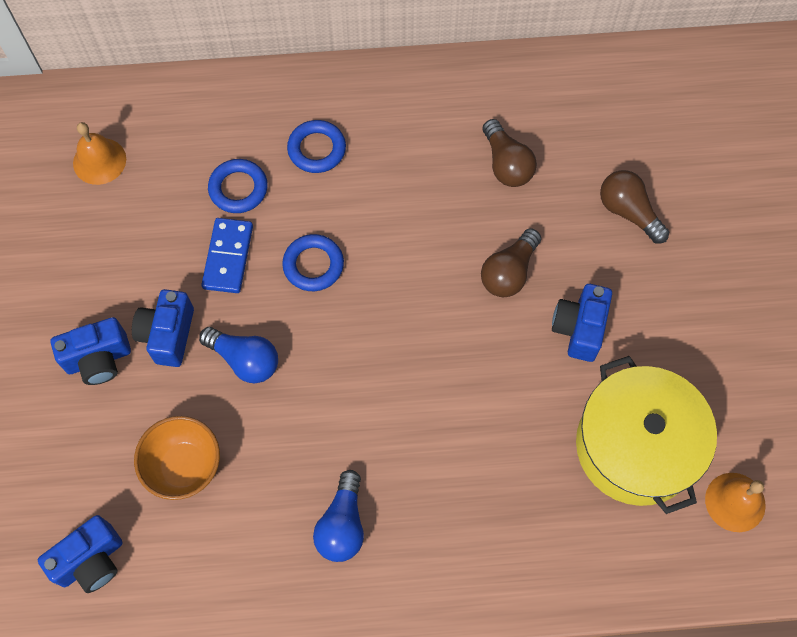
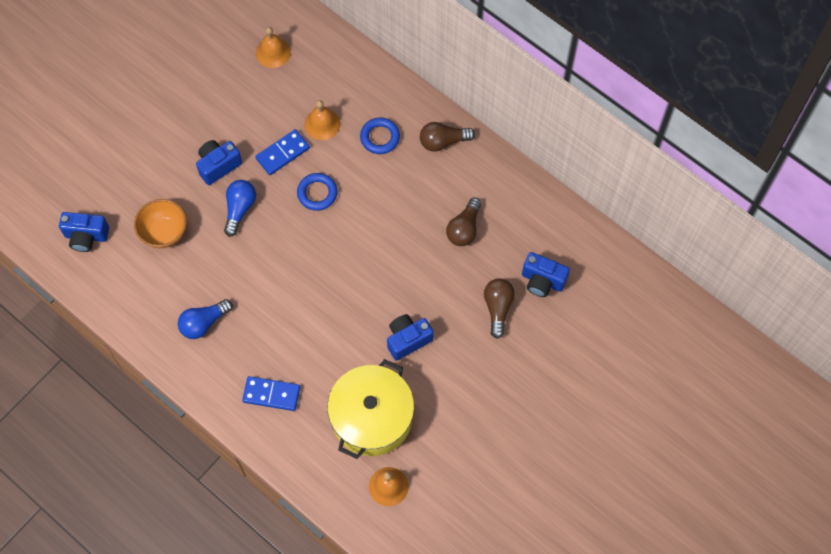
camera: 45 degrees right, 0 degrees up
blue camera [51,317,131,385] -> blue camera moved to [522,252,570,297]
blue light bulb [199,327,278,383] -> blue light bulb turned 150 degrees counterclockwise [224,180,256,237]
blue ring [208,159,268,213] -> orange bell [305,100,340,140]
brown light bulb [481,228,541,297] -> brown light bulb moved to [420,122,475,152]
none -> blue domino [242,376,300,411]

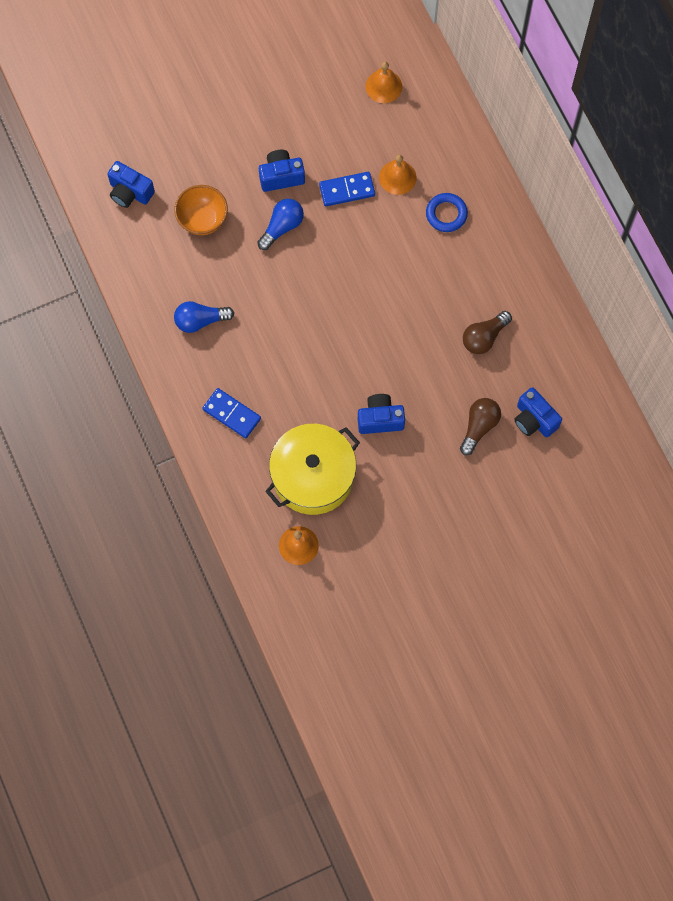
camera: 25 degrees right, 5 degrees up
blue ring [297,173,338,211] -> none
brown light bulb [420,122,475,152] -> none

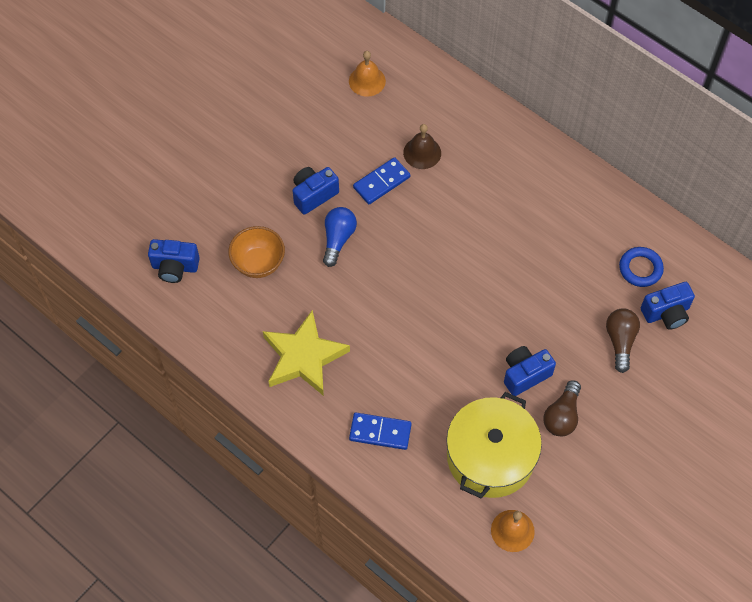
camera: 25 degrees left, 10 degrees down
blue light bulb [174,301,234,333] -> yellow star [263,310,350,396]
orange bell [379,154,416,195] -> brown bell [403,124,441,169]
blue ring [426,193,468,232] -> blue ring moved to [619,247,664,287]
brown light bulb [463,311,512,354] -> brown light bulb moved to [543,380,581,436]
blue camera [514,387,562,437] -> blue camera turned 45 degrees counterclockwise [641,282,695,330]

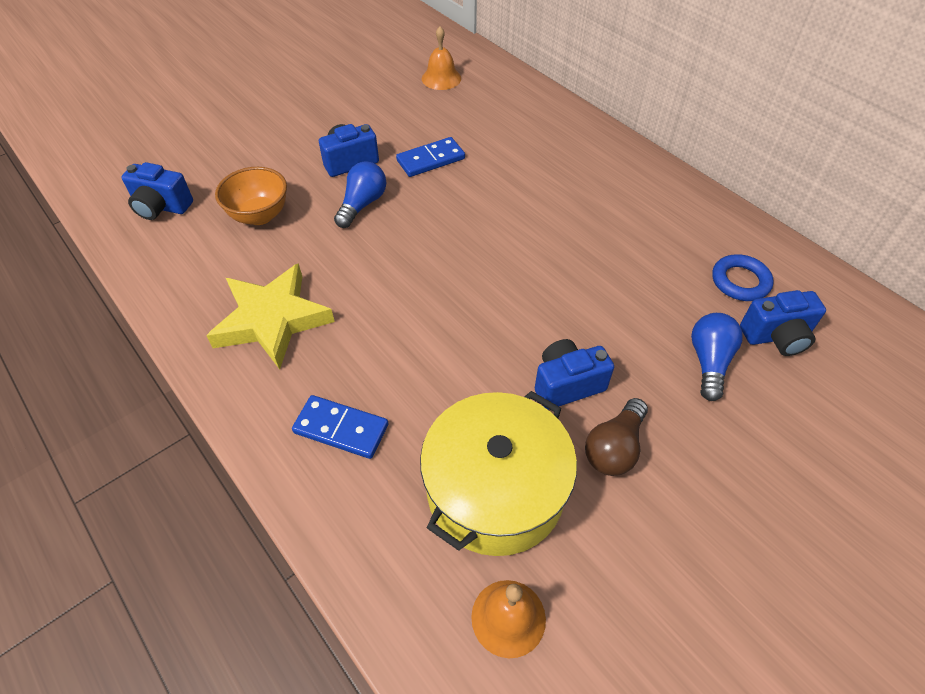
camera: 10 degrees right, 10 degrees down
brown bell [403,124,441,169] -> none
brown light bulb [606,308,640,373] -> blue light bulb [691,313,743,401]

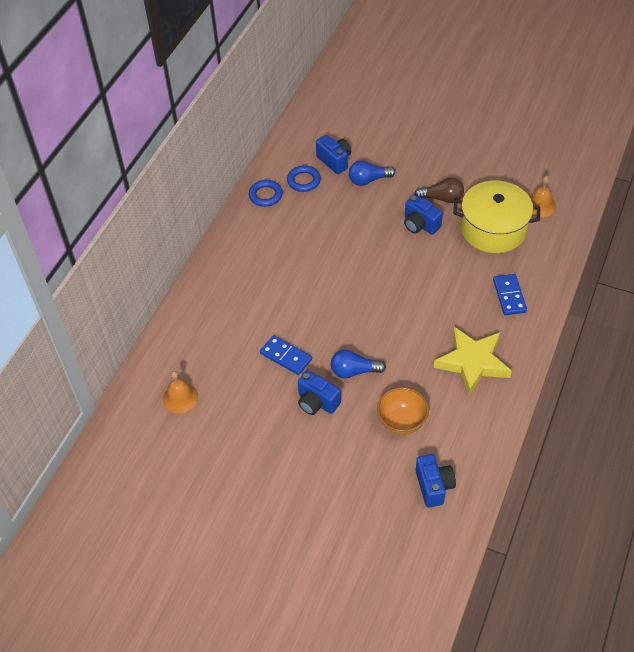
camera: 115 degrees left, 0 degrees up
none -> blue ring [249,180,283,207]

